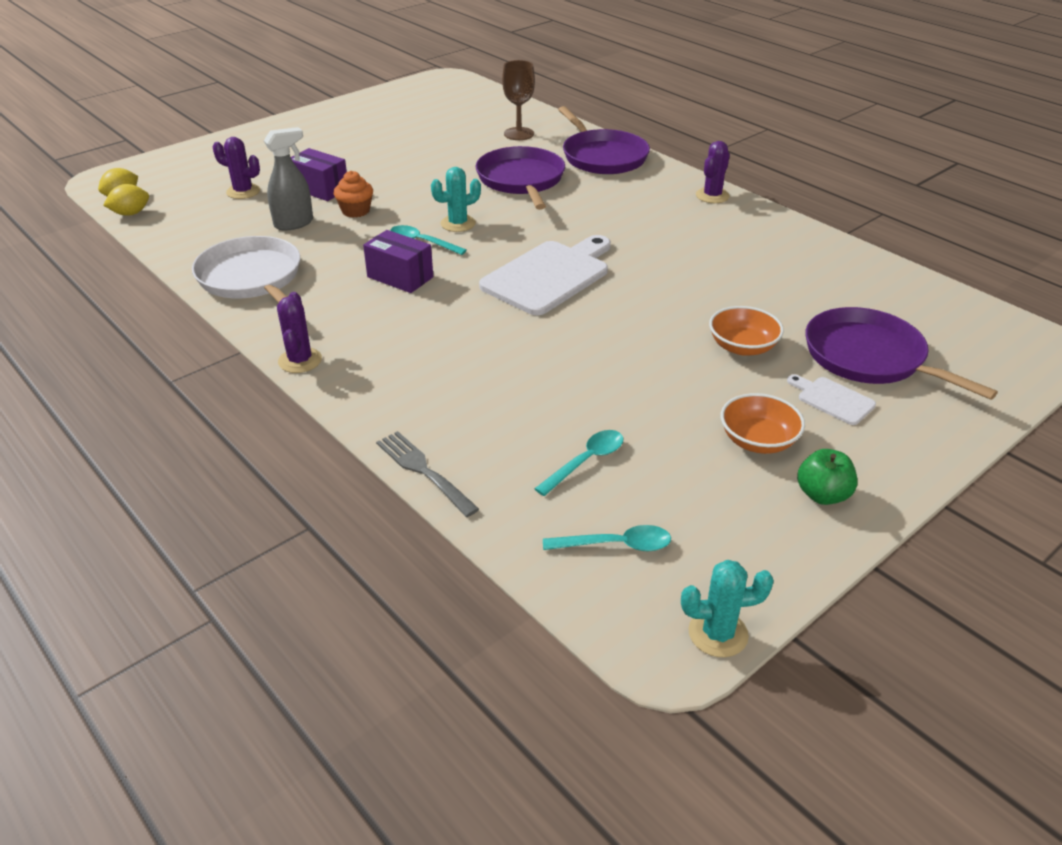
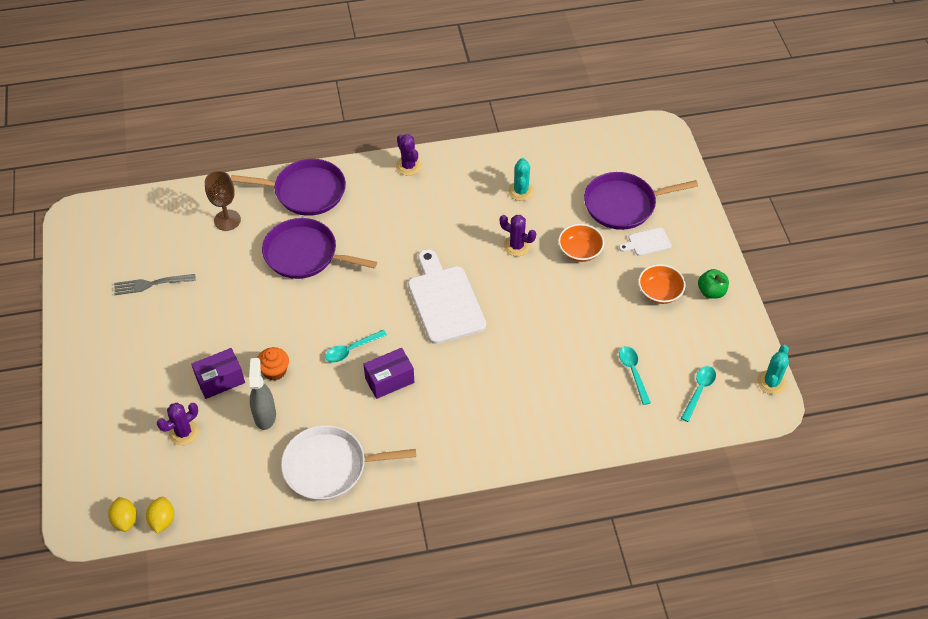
camera: 60 degrees left, 15 degrees up
purple cactus [277,292,322,373] -> purple cactus moved to [500,215,536,256]
grey fork [376,431,479,517] -> grey fork moved to [114,274,196,295]
turquoise cactus [431,167,481,232] -> turquoise cactus moved to [508,158,534,201]

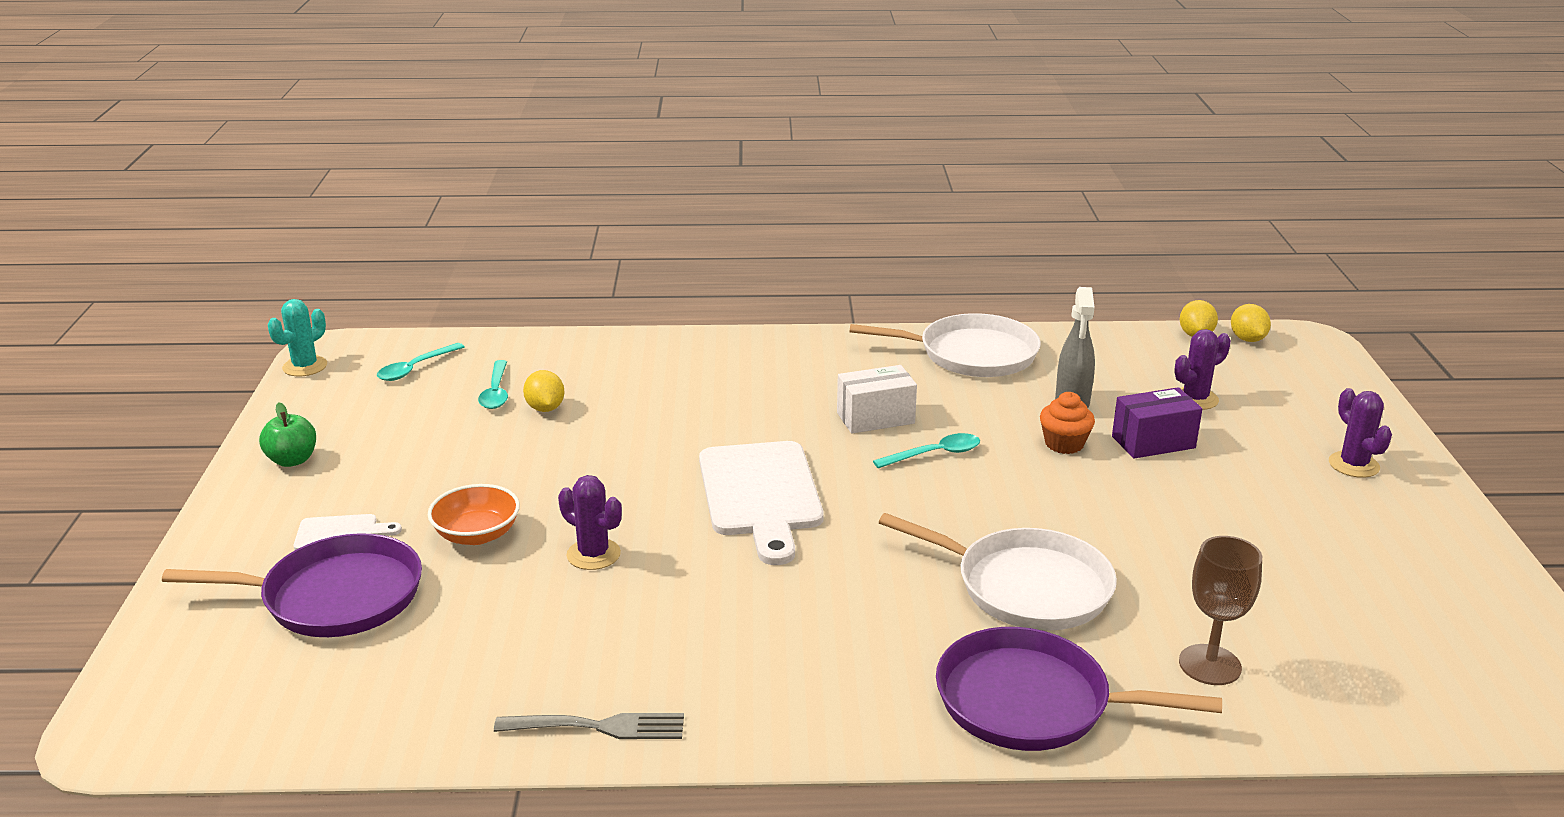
camera: 170 degrees left, 25 degrees down
grey fork [114,274,196,295] -> grey fork moved to [494,713,684,739]
purple pan [262,218,377,279] -> white pan [879,513,1117,631]
purple box [363,348,414,399] -> white box [837,365,917,434]
purple cactus [396,134,421,176] -> purple cactus moved to [1329,388,1392,478]
turquoise cactus [508,158,534,201] -> none
orange bowl [638,264,685,304] -> none
none -> yellow lemon [523,370,564,412]

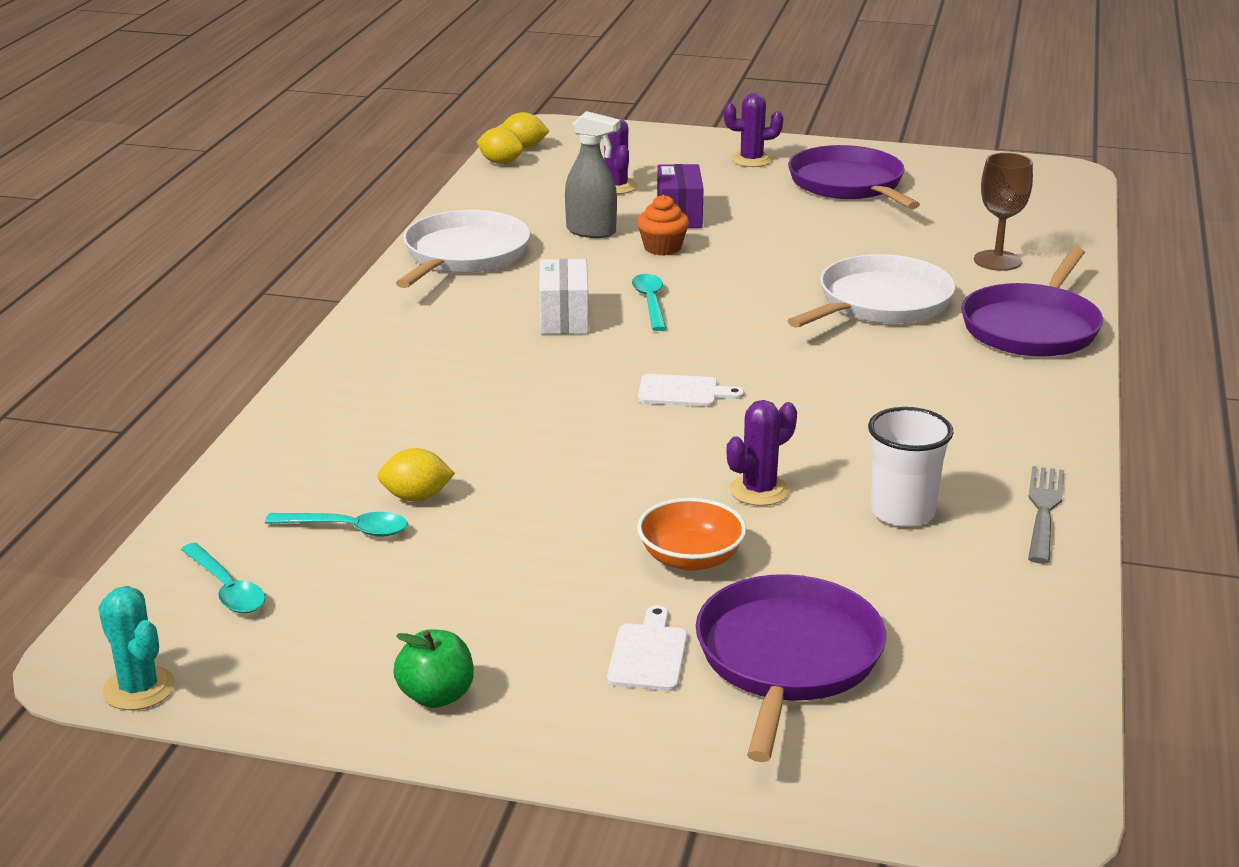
camera: 75 degrees left, 0 degrees up
white cutting board [699,441,824,565] -> white cutting board [638,374,744,407], size x0.47
none -> purple pan [788,145,920,209]
none -> white cup [868,407,954,527]

